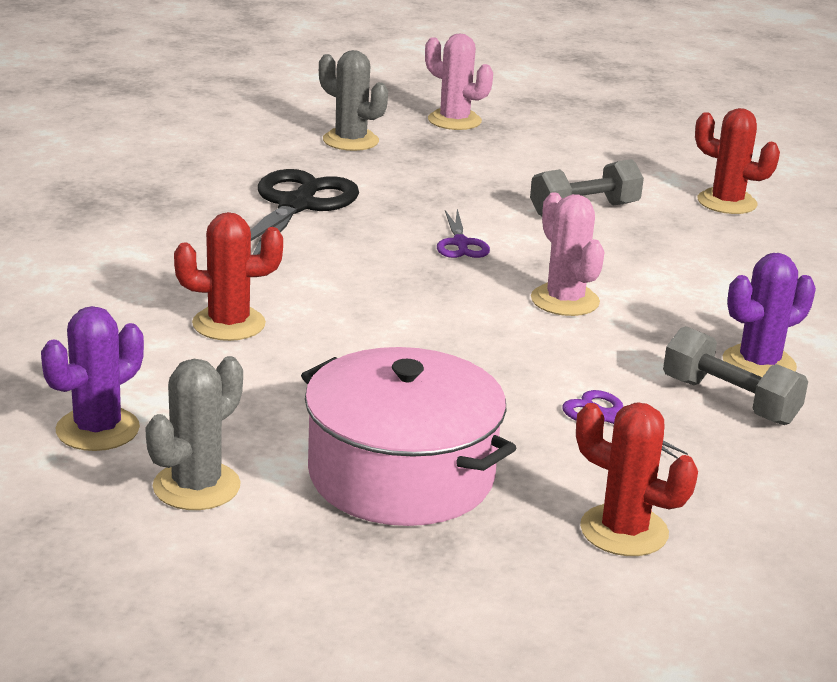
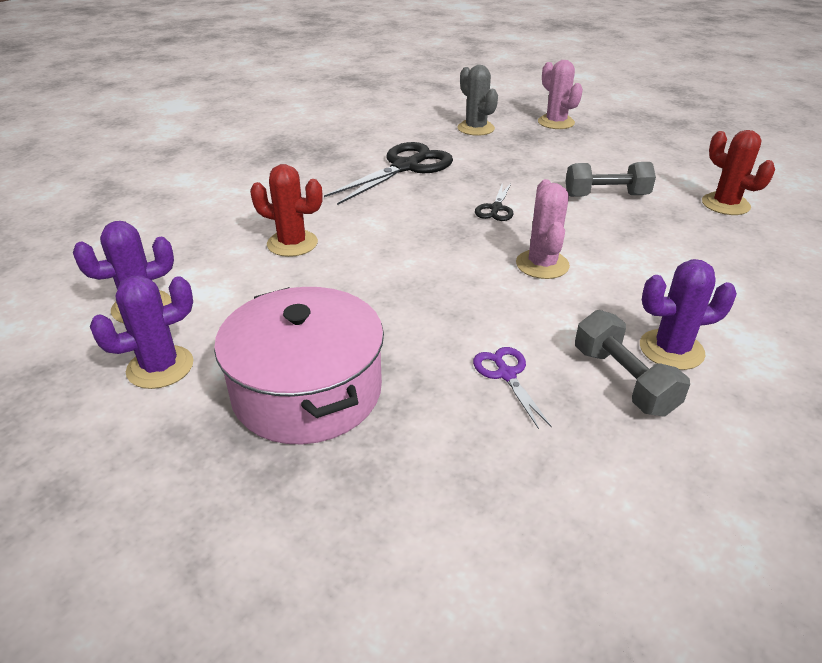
camera: 25 degrees right, 10 degrees up
grey cactus [145,356,243,510] -> purple cactus [90,275,194,389]
purple scissors [437,209,490,258] -> black scissors [475,183,513,221]
red cactus [576,402,698,556] -> none

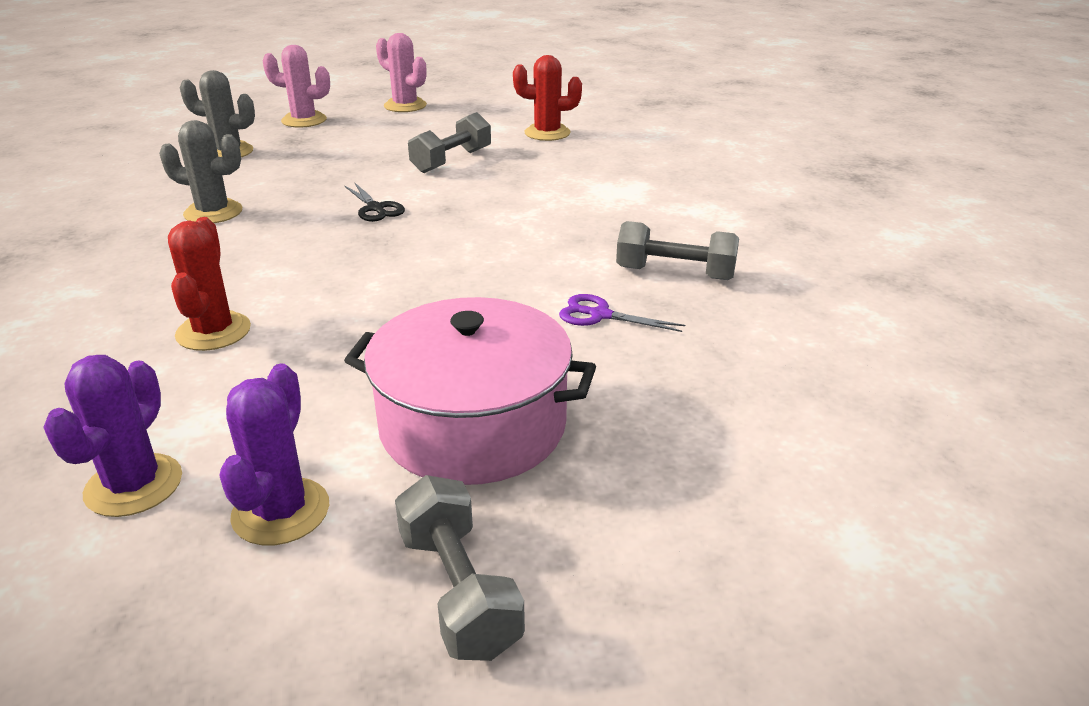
camera: 50 degrees left, 5 degrees down
red cactus [250,164,323,257] -> red cactus turned 60 degrees counterclockwise [168,217,251,351]
black scissors [324,142,453,205] -> grey cactus [159,120,243,223]
pink cactus [516,179,570,279] -> pink cactus moved to [376,33,427,112]
purple cactus [640,259,737,370] -> none
none -> grey dumbbell [395,475,525,661]

